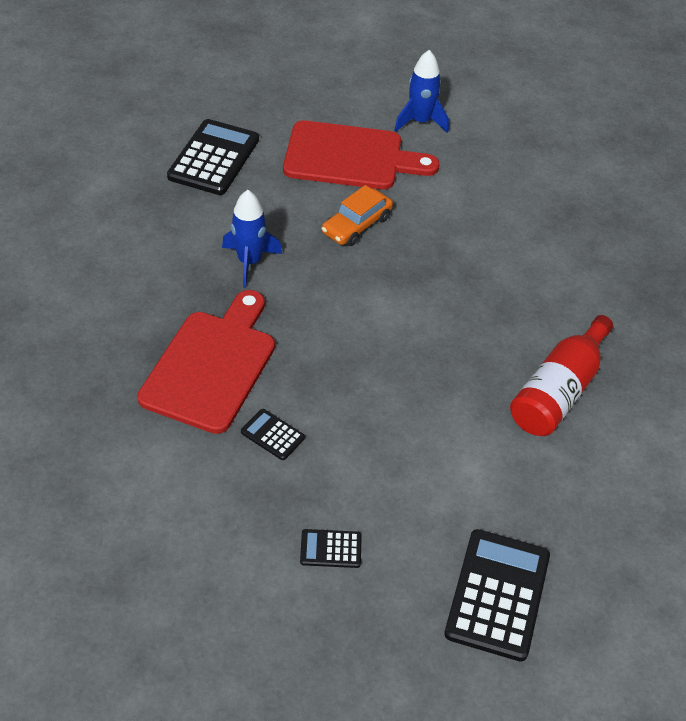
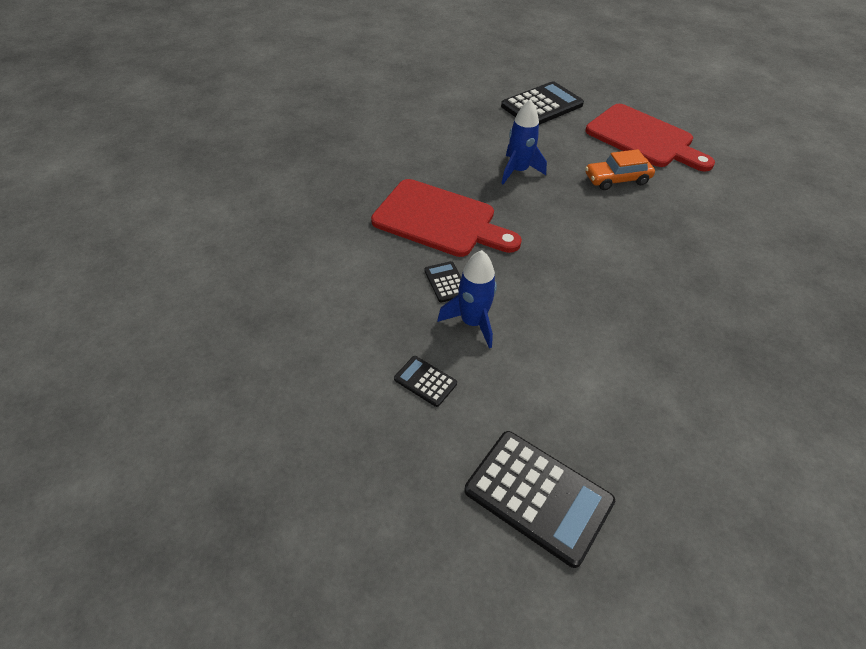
camera: 35 degrees right, 0 degrees up
red cutting board [137,290,275,434] -> red cutting board turned 60 degrees clockwise [371,179,522,257]
blue rocket [394,50,449,133] -> blue rocket moved to [437,250,497,348]
black calculator [444,529,550,662] -> black calculator turned 75 degrees clockwise [465,431,615,568]
red bottle [510,315,613,436] -> none

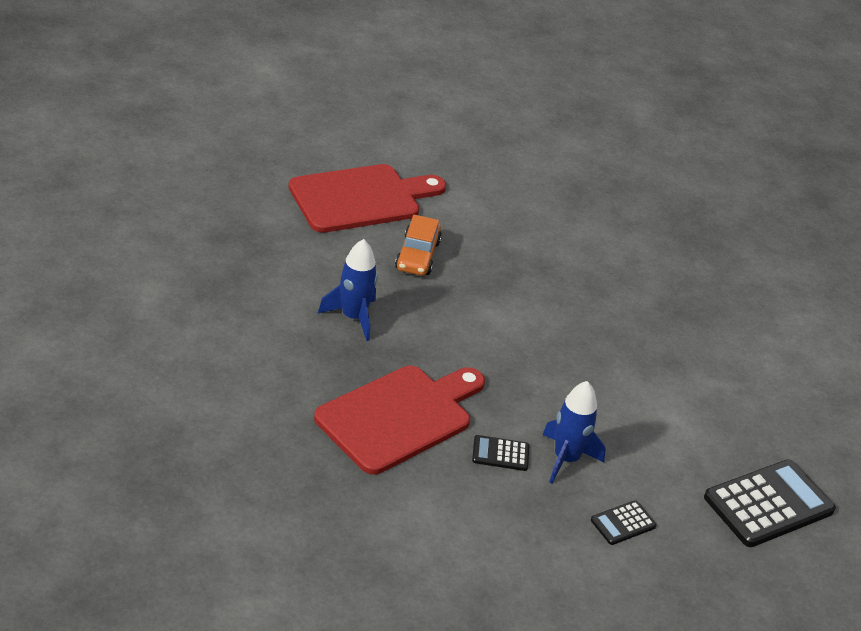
camera: 70 degrees left, 10 degrees down
black calculator [501,81,584,125] -> none

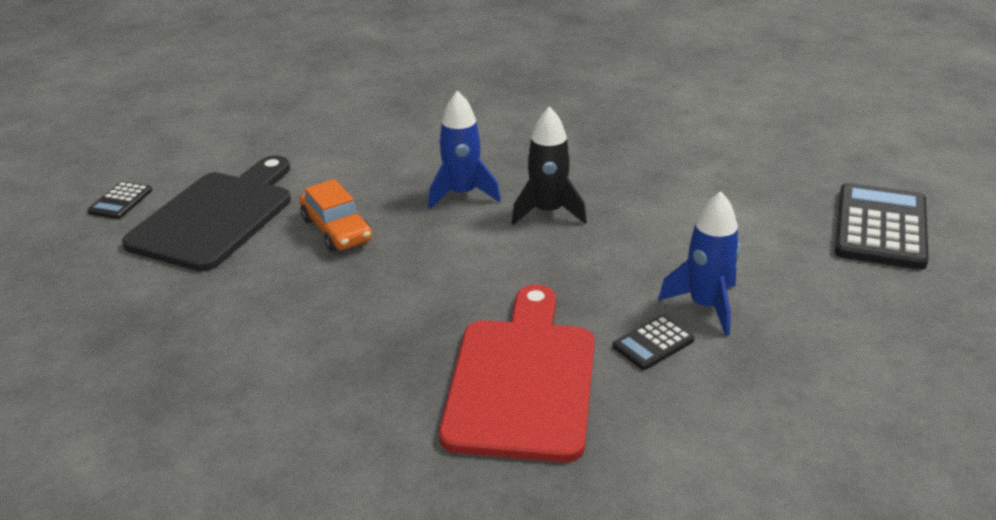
camera: 35 degrees left, 5 degrees down
red cutting board [289,164,446,233] -> black cutting board [122,155,291,272]
blue rocket [318,239,378,341] -> blue rocket moved to [428,91,501,209]
black calculator [591,500,657,545] -> black calculator moved to [87,181,152,219]
none -> black rocket [511,106,587,225]

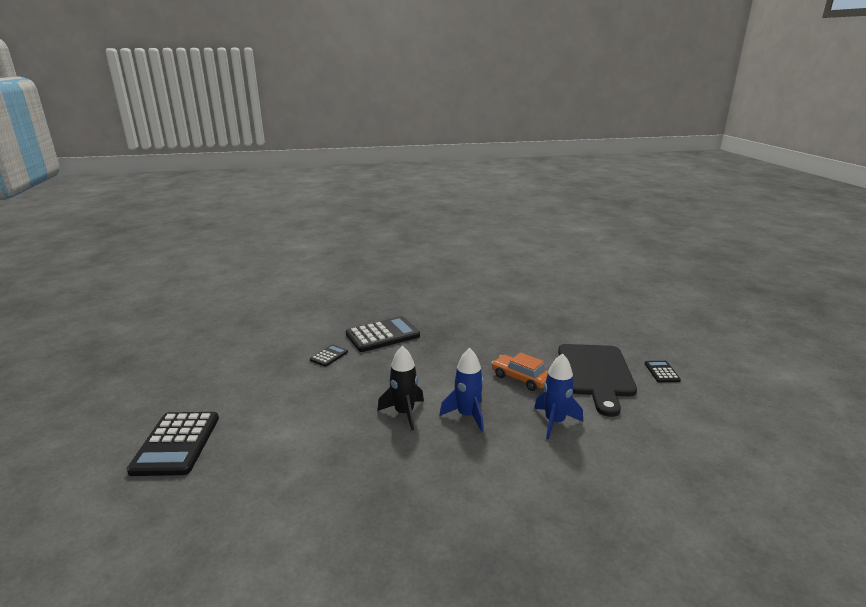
camera: 160 degrees right, 10 degrees down
red cutting board [439,285,595,462] -> black calculator [346,316,420,352]
blue rocket [658,191,740,336] -> blue rocket moved to [534,353,583,440]

